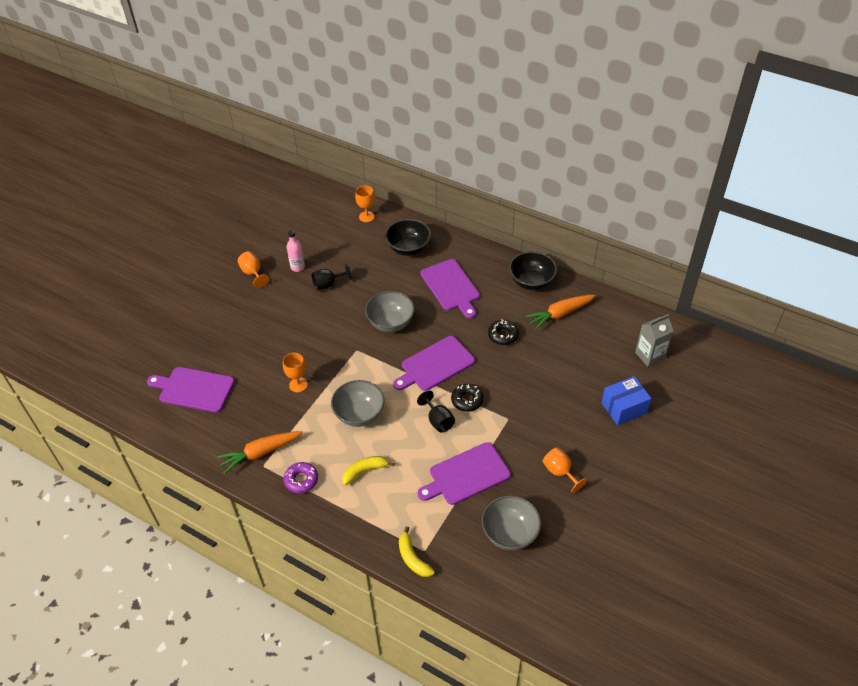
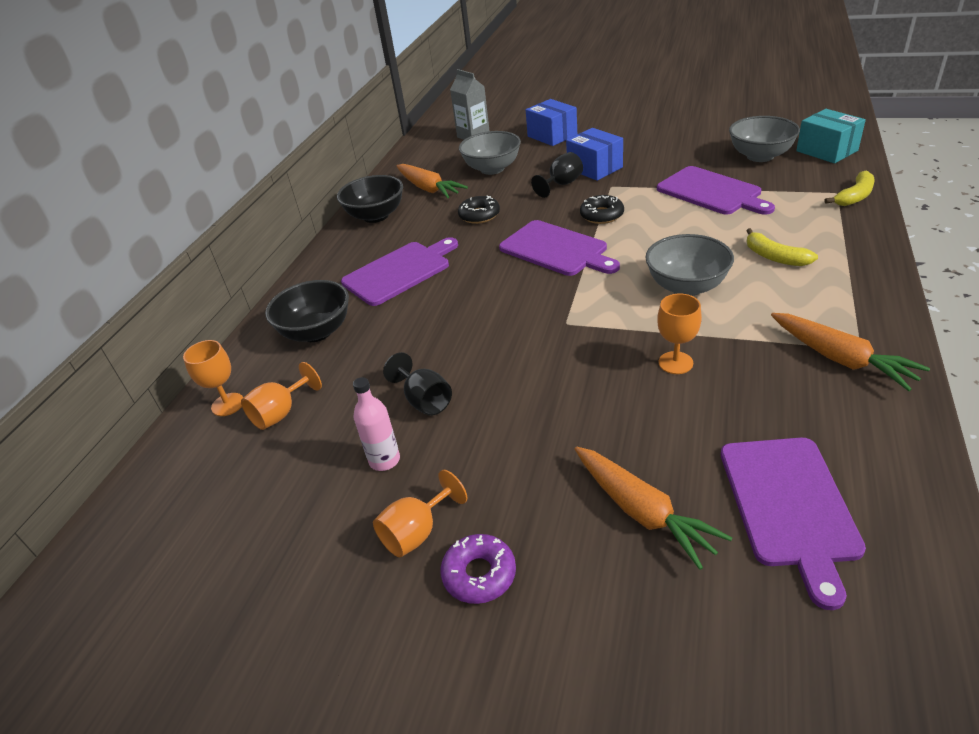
camera: 100 degrees left, 10 degrees down
purple donut [284,462,318,493] -> purple donut moved to [440,534,516,604]
grey bowl [365,291,414,332] -> grey bowl moved to [459,131,521,175]
black goblet [417,391,455,432] -> black goblet moved to [531,152,583,198]
orange goblet [543,447,587,493] -> orange goblet moved to [241,362,322,430]
none -> blue box [566,128,623,181]
none -> orange carrot [575,447,732,570]
none -> turquoise box [796,109,866,163]

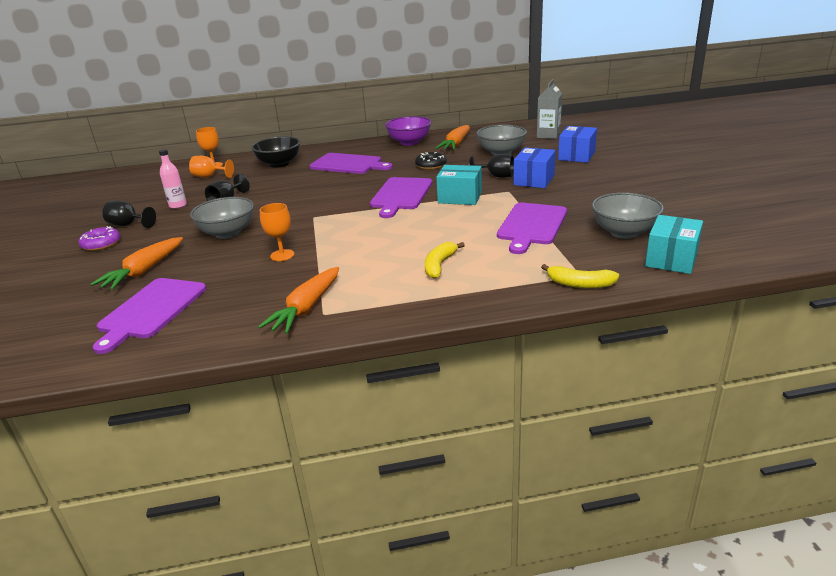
camera: 60 degrees right, 10 degrees down
black bowl [337,175,403,223] -> purple bowl [385,116,431,145]
orange goblet [373,470,467,557] -> black goblet [102,201,156,228]
black donut [580,195,624,224] -> turquoise box [436,165,482,205]
grey bowl [645,234,734,296] -> grey bowl moved to [190,197,254,239]
purple cutting board [721,438,866,610] -> purple cutting board turned 45 degrees counterclockwise [93,278,206,354]

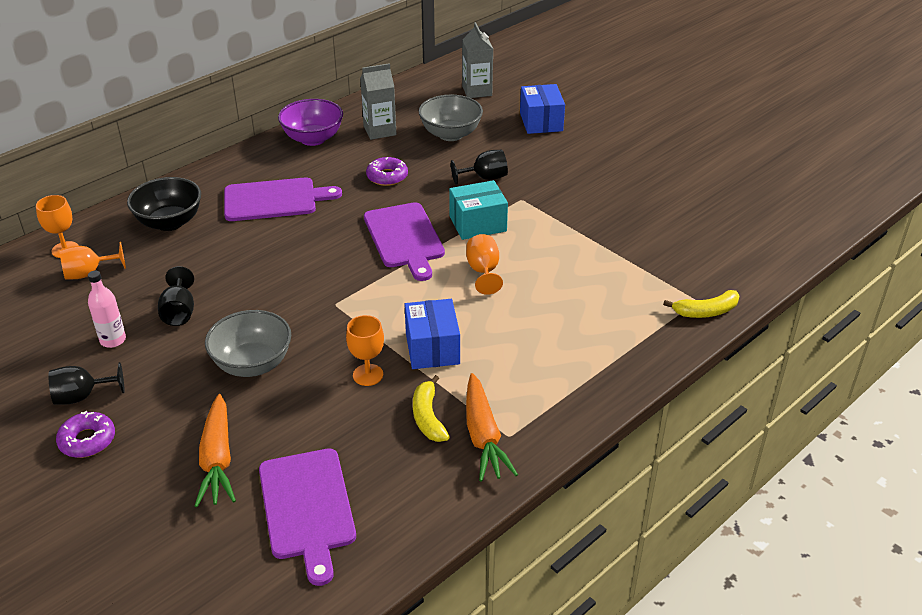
camera: 35 degrees left, 10 degrees up
black donut [415,152,447,170] -> purple donut [366,157,408,186]
yellow banana [425,242,465,279] -> yellow banana moved to [413,375,450,442]
orange carrot [436,125,470,150] -> grey carton [360,63,396,140]
purple cutting board [497,203,567,254] -> none
blue box [514,148,556,188] -> blue box moved to [404,299,460,369]
grey bowl [592,193,664,239] -> none
turquoise box [645,215,703,274] -> none
none -> orange goblet [466,234,503,295]

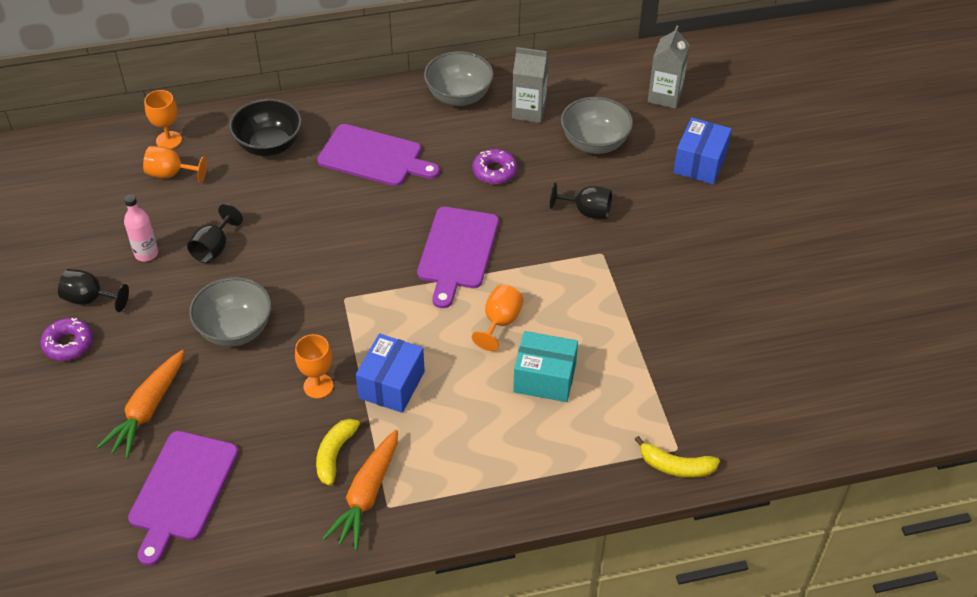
camera: 30 degrees right, 10 degrees up
purple bowl [278,99,343,146] -> grey bowl [424,51,494,106]
turquoise box [449,180,508,240] -> turquoise box moved to [513,331,578,402]

